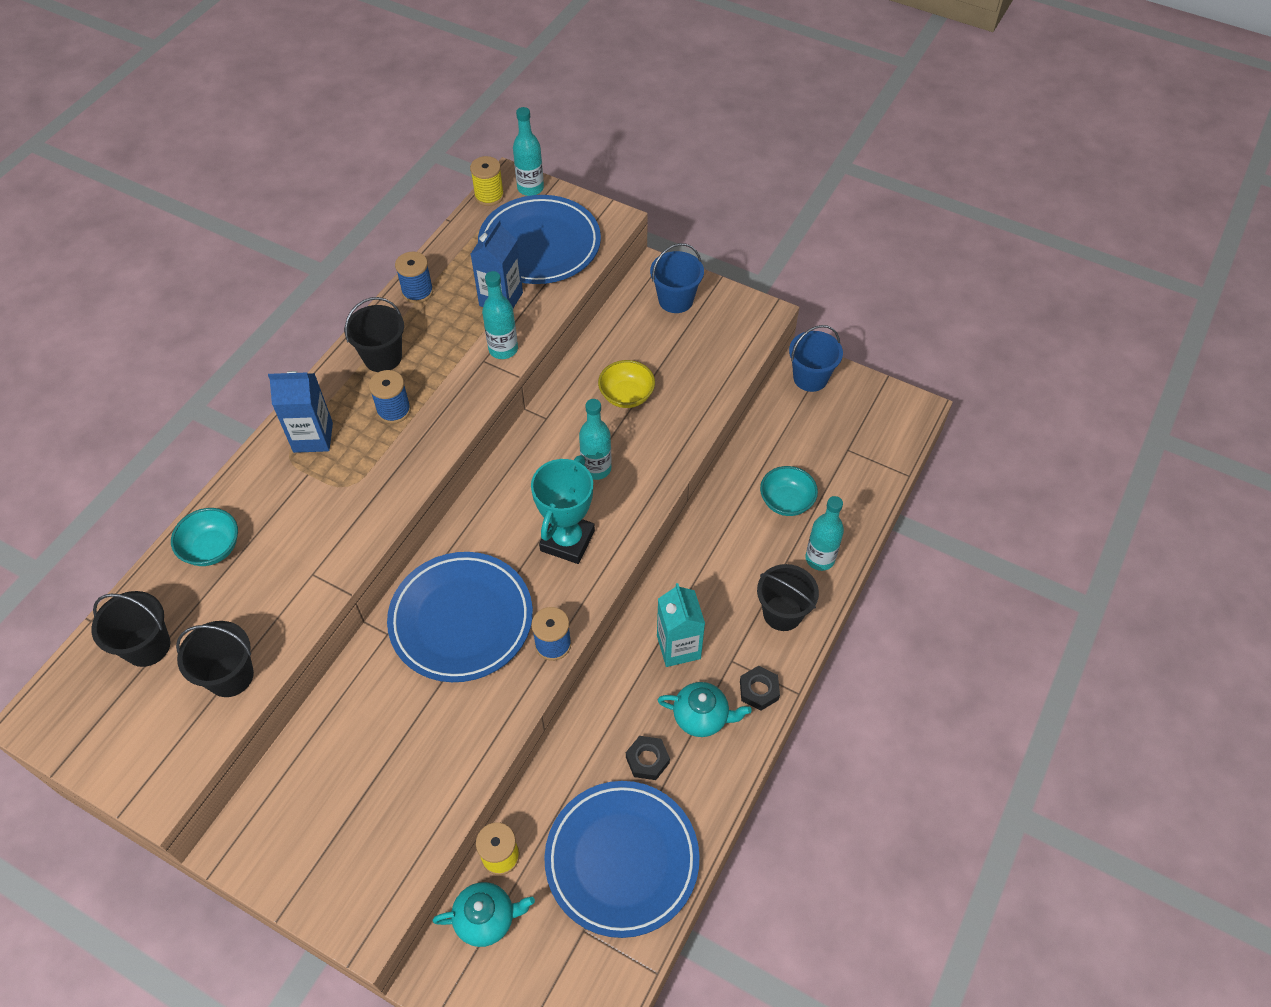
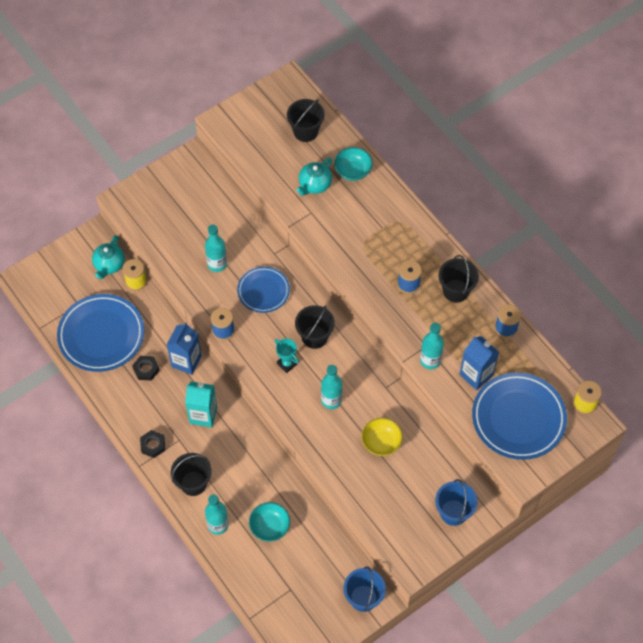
camera: 115 degrees right, 5 degrees up
black bucket [176,621,254,697] -> black bucket moved to [295,305,335,349]
blue carton [268,371,333,453] -> blue carton moved to [167,322,201,375]
blue plate [387,552,533,682] -> blue plate [237,267,290,313], size x0.60
turquoise bottle [513,107,544,196] -> turquoise bottle moved to [205,225,227,272]
turquoise trophy [531,455,595,564] -> turquoise trophy [275,339,299,373], size x0.54
turquoise teapot [657,682,752,737] -> turquoise teapot moved to [296,158,332,196]

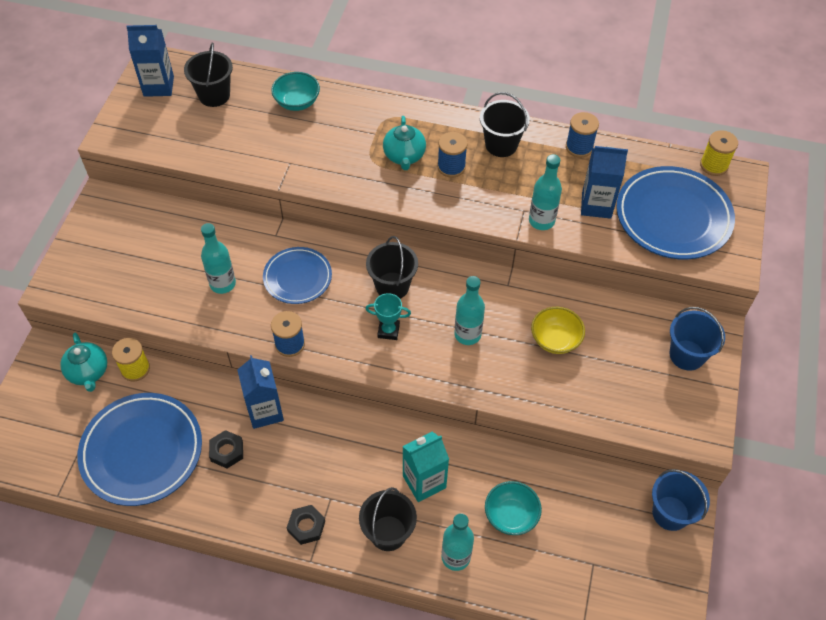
camera: 40 degrees left, 5 degrees down
turquoise carton [185,381,217,428] -> turquoise carton moved to [402,431,449,502]
turquoise teapot [296,158,332,196] -> turquoise teapot moved to [383,116,426,170]
none -> blue carton [126,25,174,97]

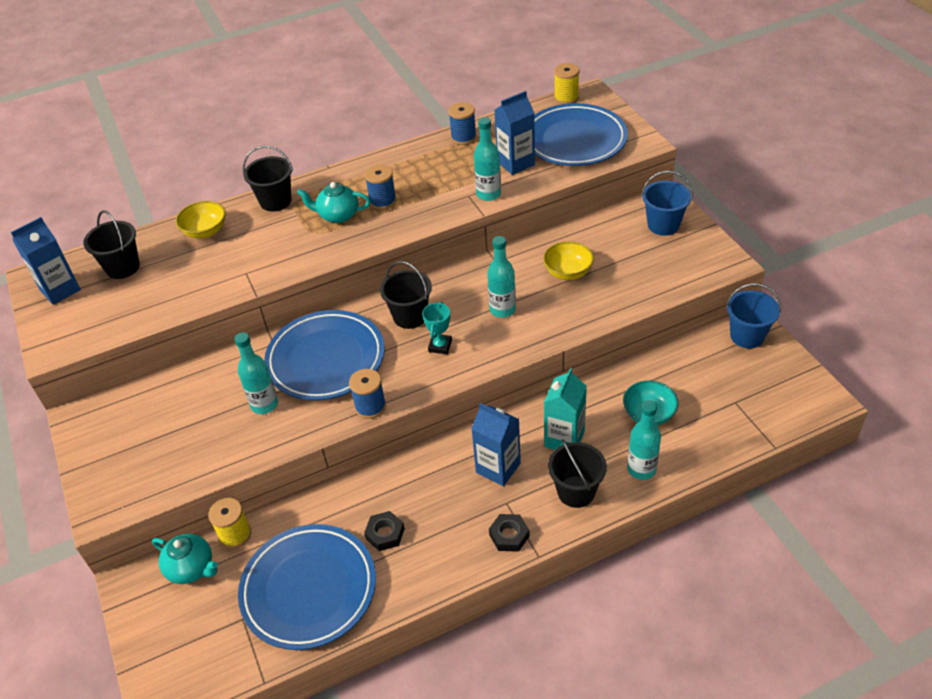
camera: 35 degrees left, 10 degrees down
blue carton [237,355,284,429] -> blue carton moved to [471,403,521,486]
blue plate [263,247,332,304] -> blue plate [264,310,385,400], size x1.67
turquoise bowl [271,72,320,111] -> yellow bowl [176,201,226,238]
turquoise trophy [365,293,411,340] -> turquoise trophy turned 45 degrees counterclockwise [422,302,452,354]
turquoise teapot [383,116,426,170] -> turquoise teapot turned 135 degrees clockwise [297,182,370,223]
black bucket [480,92,530,157] -> black bucket moved to [243,146,293,211]

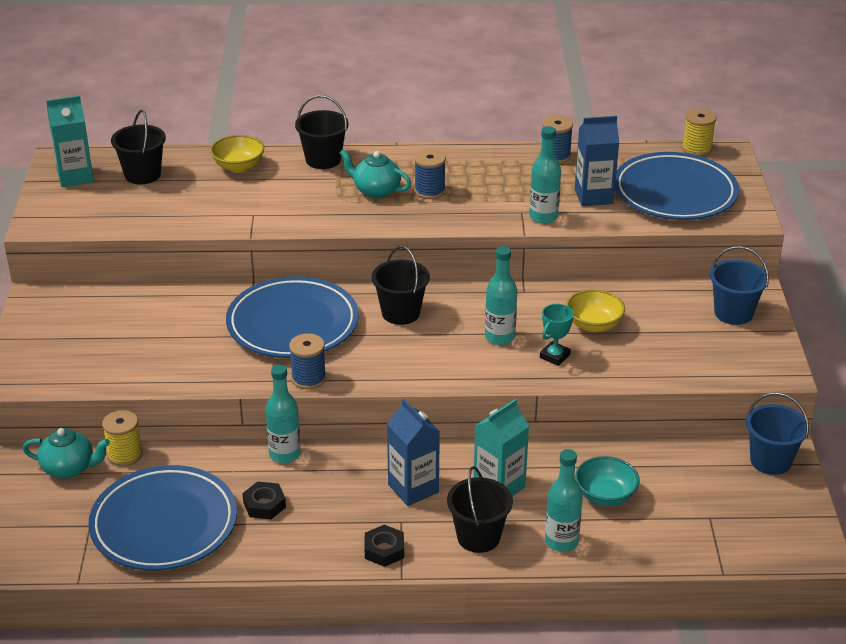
camera: 20 degrees right, 10 degrees down
blue carton [11,217,81,305] -> turquoise carton [46,95,94,187]
turquoise teapot [152,534,218,584] -> turquoise teapot turned 45 degrees counterclockwise [23,428,110,479]
turquoise bottle [234,332,278,414] -> turquoise bottle moved to [266,364,301,463]
turquoise trophy [422,302,452,354] -> turquoise trophy moved to [540,304,574,366]

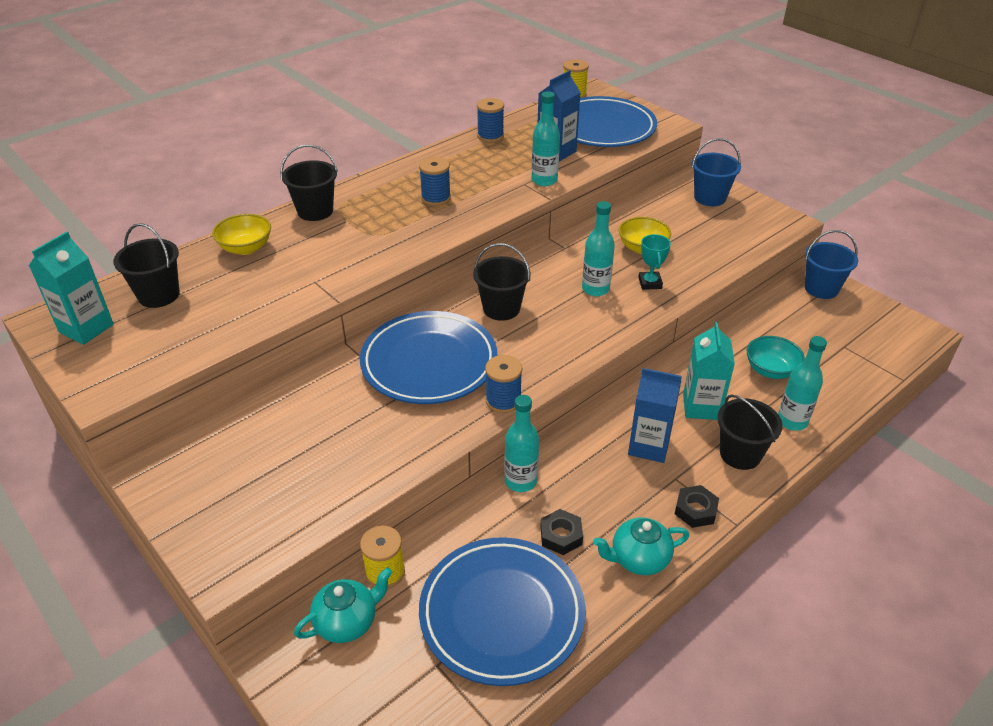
camera: 40 degrees left, 5 degrees up
turquoise teapot [340,149,411,198] -> turquoise teapot moved to [593,517,689,575]

